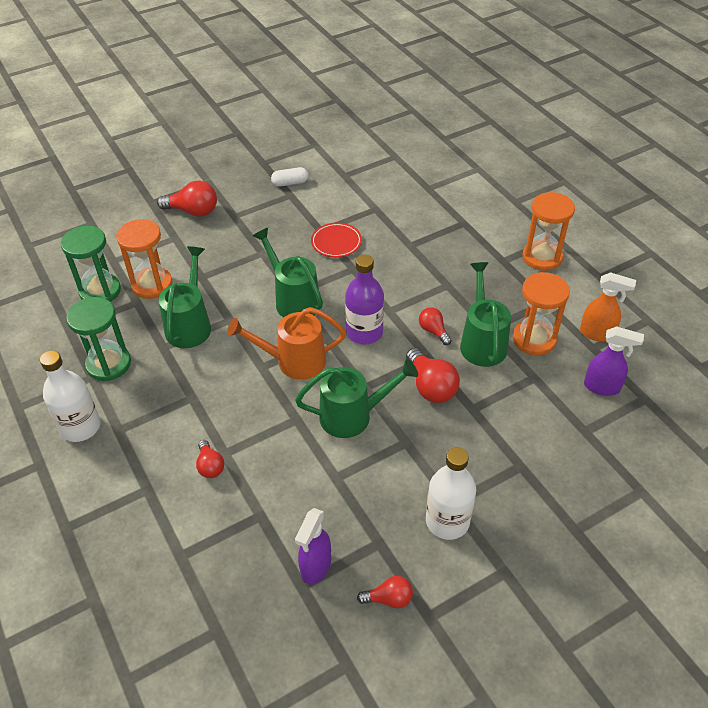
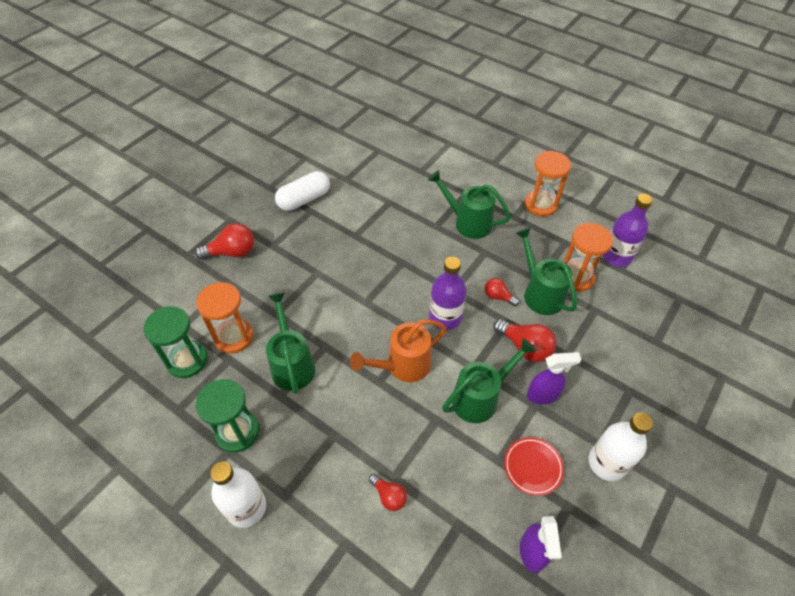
camera: 25 degrees left, 5 degrees up
green watering can [253,228,323,318] -> green watering can moved to [428,170,511,239]
white capsule [271,167,308,187] -> white capsule [275,171,330,211], size x1.72
red plate [311,223,362,257] -> red plate moved to [504,437,564,496]
red light bulb [357,576,413,608] -> none
orange spray bottle [580,272,636,342] -> purple bottle [603,193,653,267]
purple spray bottle [584,326,644,396] -> purple spray bottle moved to [527,352,581,405]

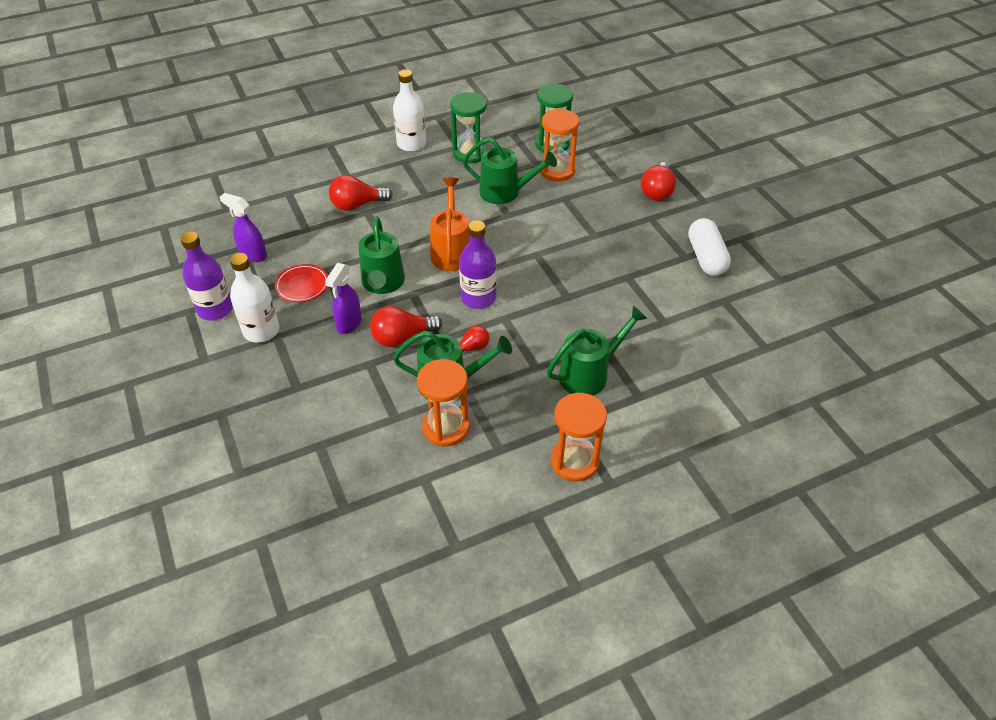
camera: 120 degrees right, 5 degrees down
red light bulb [369,474,407,511] -> red light bulb [329,175,393,211], size x1.67
purple bottle [603,193,653,267] -> purple bottle moved to [180,231,233,321]

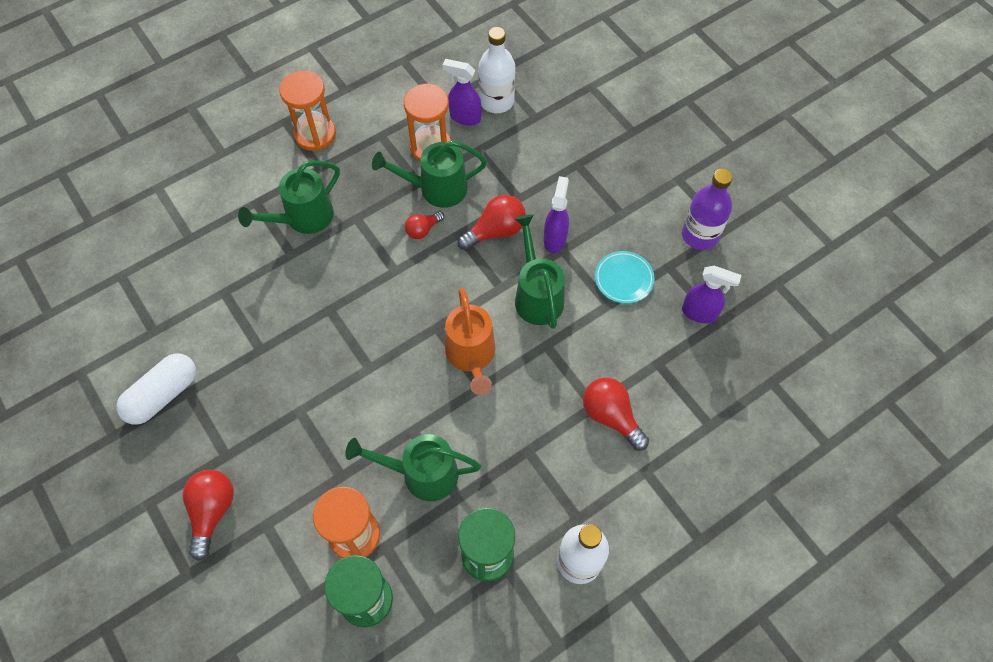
camera: 170 degrees right, 15 degrees up
white bottle [230,253,279,343] -> white bottle moved to [478,27,515,113]
red plate [275,264,328,302] -> turquoise plate [595,251,655,304]
red light bulb [329,175,393,211] -> red light bulb turned 105 degrees counterclockwise [583,378,649,451]
purple bottle [459,220,496,309] -> none
white capsule [688,218,731,276] -> white capsule turned 60 degrees clockwise [116,353,196,425]
none -> purple spray bottle [442,59,481,126]

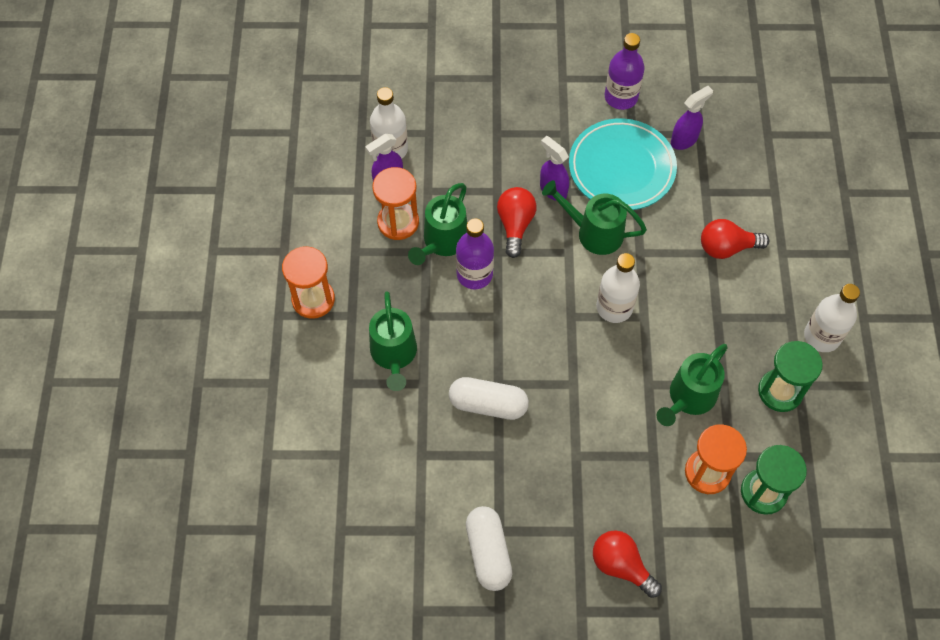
camera: 55 degrees left, 0 degrees up
red light bulb [405,212,444,239] -> purple bottle [456,218,494,289]
orange watering can [445,287,495,395] -> white bottle [596,253,640,323]
turquoise plate [595,251,655,304] -> turquoise plate [569,118,677,210], size x2.01
none -> white capsule [449,377,529,420]

